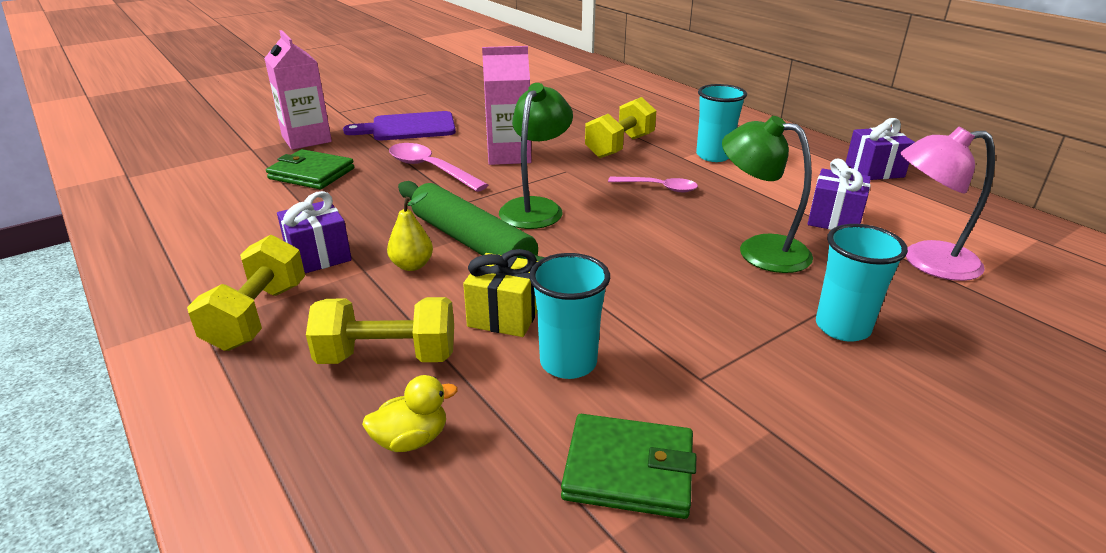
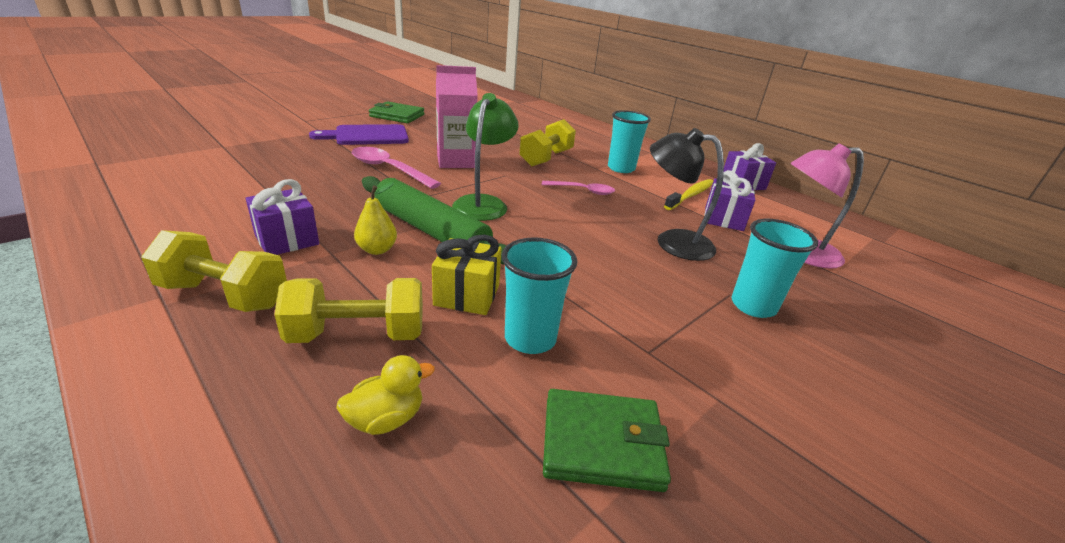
camera: 10 degrees left, 0 degrees up
yellow dumbbell [187,235,305,351] -> yellow dumbbell turned 75 degrees counterclockwise [141,230,287,312]
pink carton [264,30,332,150] -> none
green wallet [266,149,354,189] -> green wallet moved to [369,101,425,123]
green lamp [722,116,813,273] -> black lamp [650,128,724,261]
none -> yellow toothbrush [664,179,713,210]

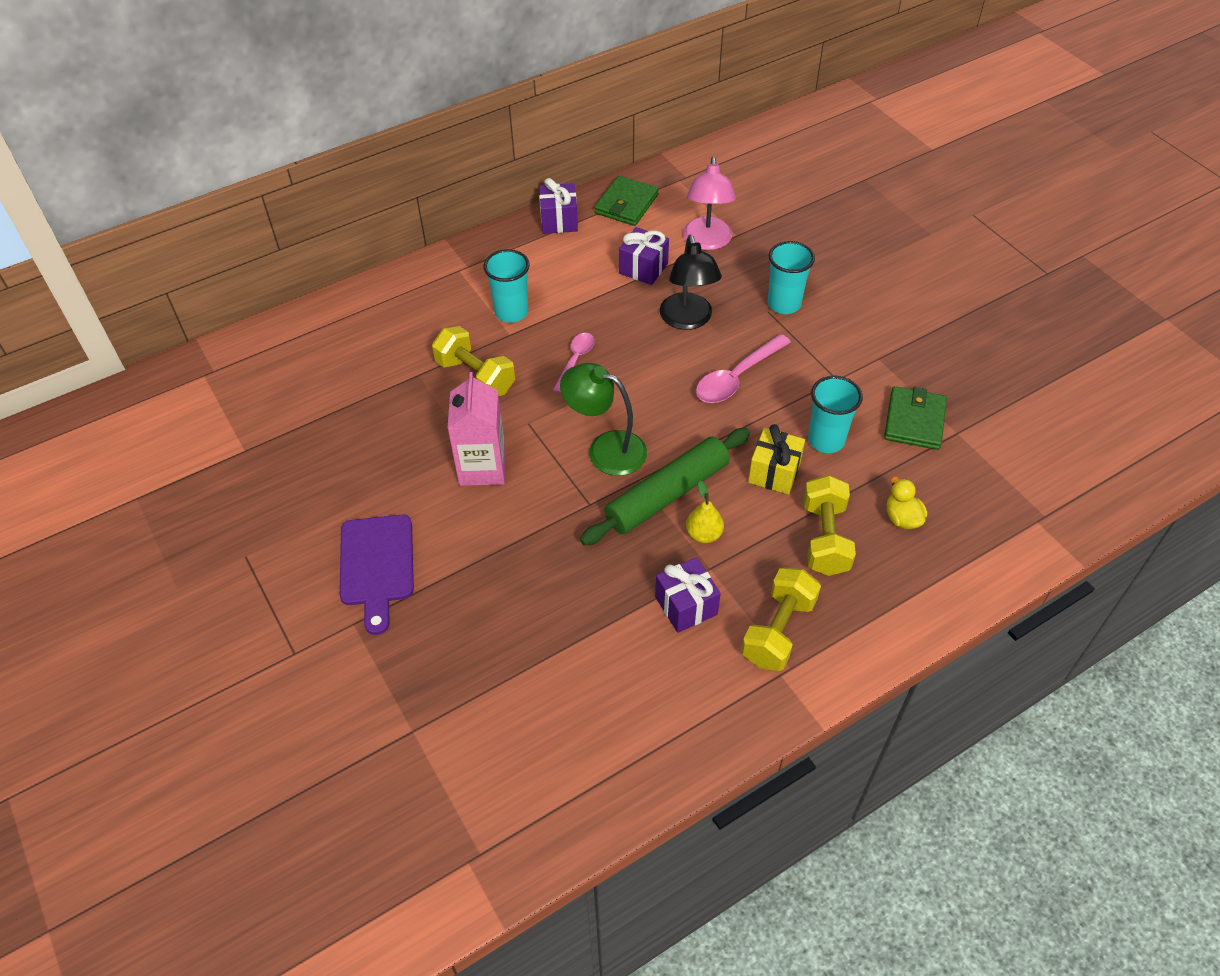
camera: 75 degrees left, 20 degrees up
pink spoon [352,147,441,189] -> pink spoon moved to [696,334,791,403]
green wallet [369,101,425,123] -> green wallet moved to [594,176,659,226]
black lamp [650,128,724,261] -> black lamp turned 45 degrees counterclockwise [660,235,722,330]
yellow toothbrush [664,179,713,210] -> none

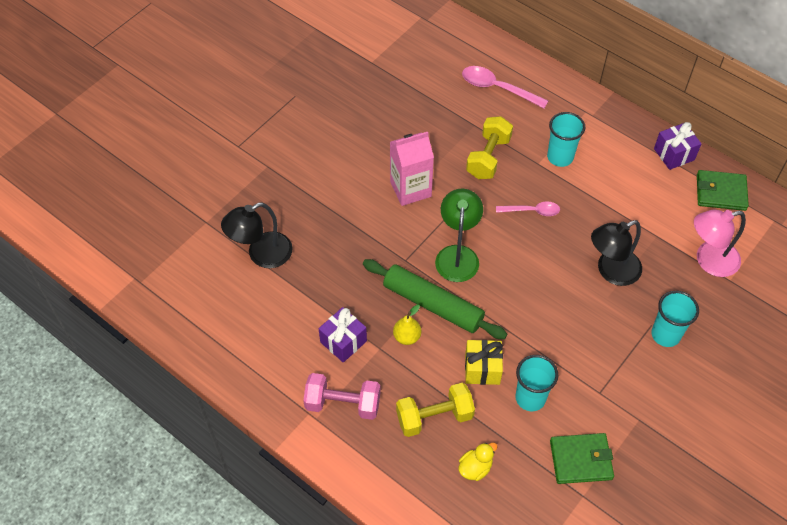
camera: 70 degrees right, 5 degrees up
purple cutting board [340,514,414,635] -> none
purple gift [619,227,669,285] -> none
pink spoon [696,334,791,403] -> pink spoon moved to [462,66,548,108]
yellow dumbbell [741,567,821,671] -> pink dumbbell [303,373,381,420]
none -> black lamp [221,202,293,268]

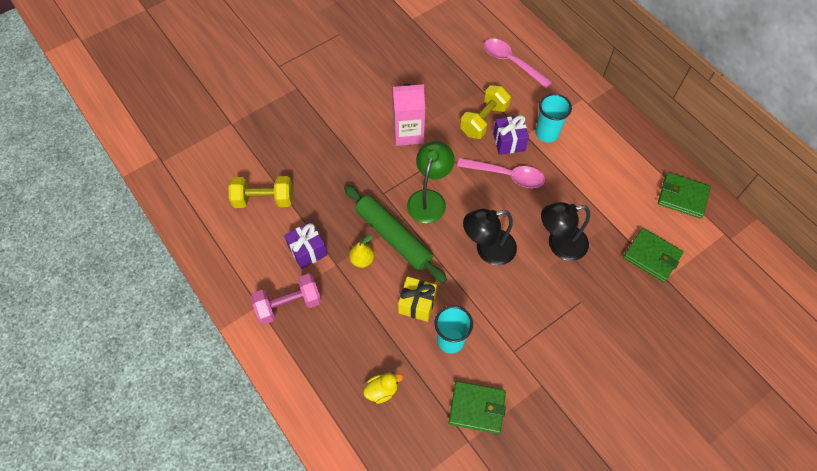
camera: 15 degrees right, 5 degrees up
black lamp [221,202,293,268] -> black lamp moved to [463,209,517,265]
pink dumbbell [303,373,381,420] -> pink dumbbell turned 45 degrees counterclockwise [251,273,322,324]
yellow dumbbell [396,383,475,437] -> yellow dumbbell moved to [228,176,293,208]
pink spoon [496,201,560,216] -> pink spoon [457,158,545,188], size x1.55
turquoise cup [651,291,699,347] -> none
purple gift [654,122,701,170] -> purple gift moved to [493,115,529,155]
pink lamp [694,210,746,277] -> green wallet [623,228,683,282]

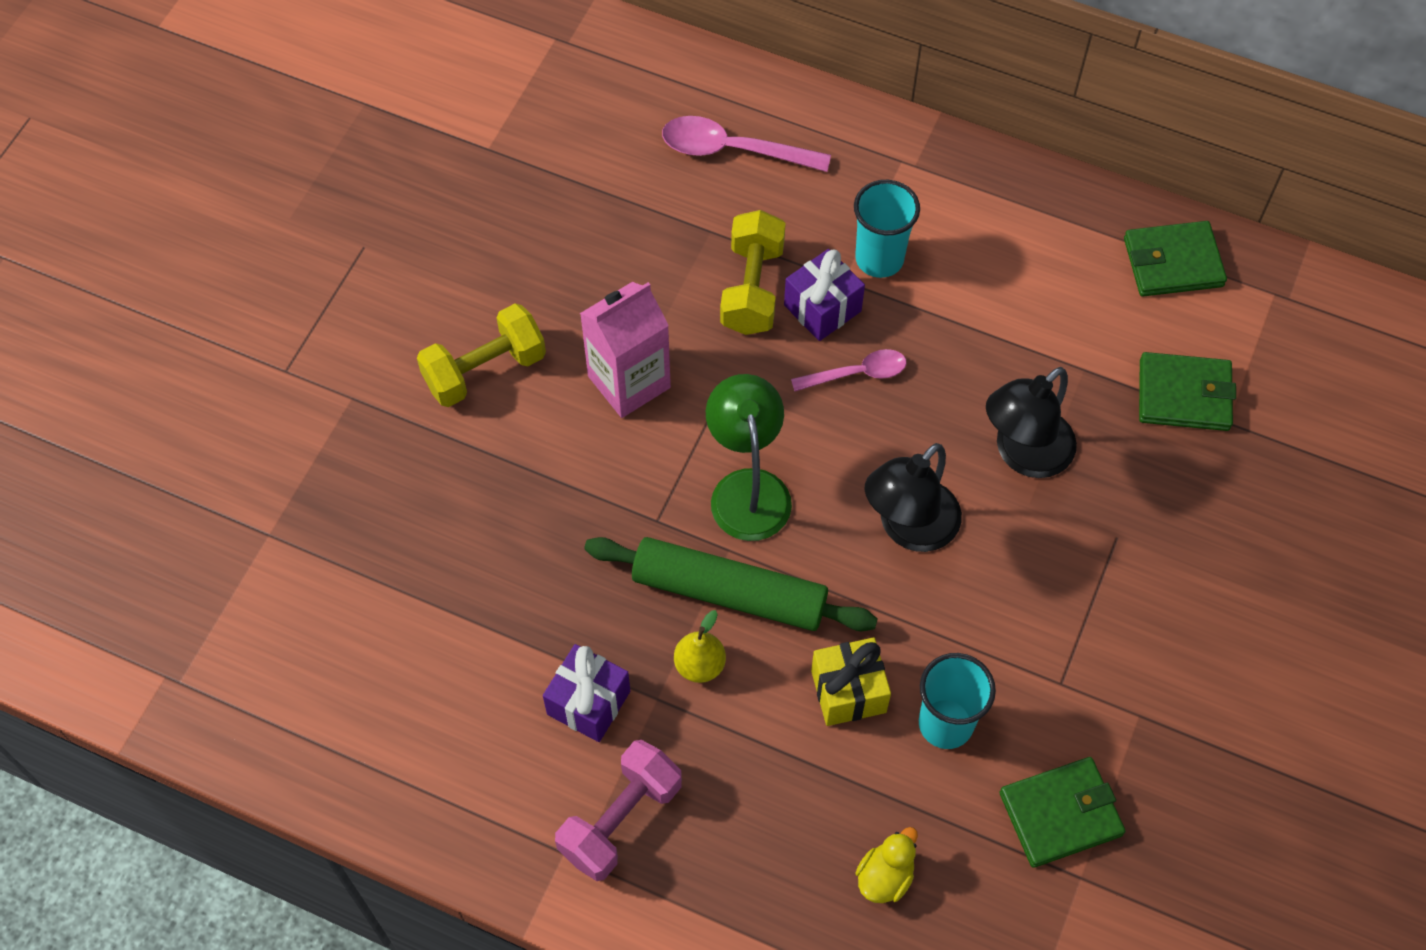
camera: 30 degrees left, 0 degrees up
yellow dumbbell [228,176,293,208] -> yellow dumbbell moved to [417,304,546,407]
pink spoon [457,158,545,188] -> pink spoon [791,349,907,392], size x0.65

